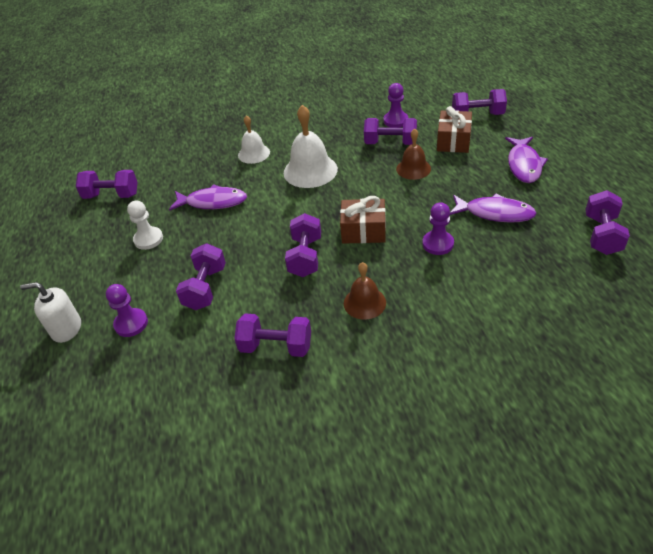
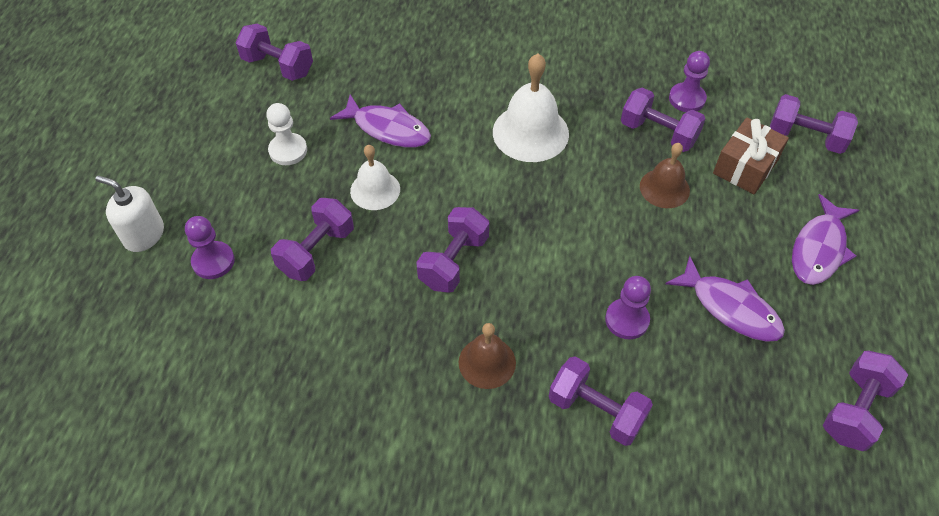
camera: 20 degrees right, 10 degrees up
purple dumbbell [234,314,311,357] -> purple dumbbell moved to [549,356,653,446]
white bell [238,115,270,164] -> white bell moved to [350,145,400,210]
brown gift [340,196,386,244] -> none

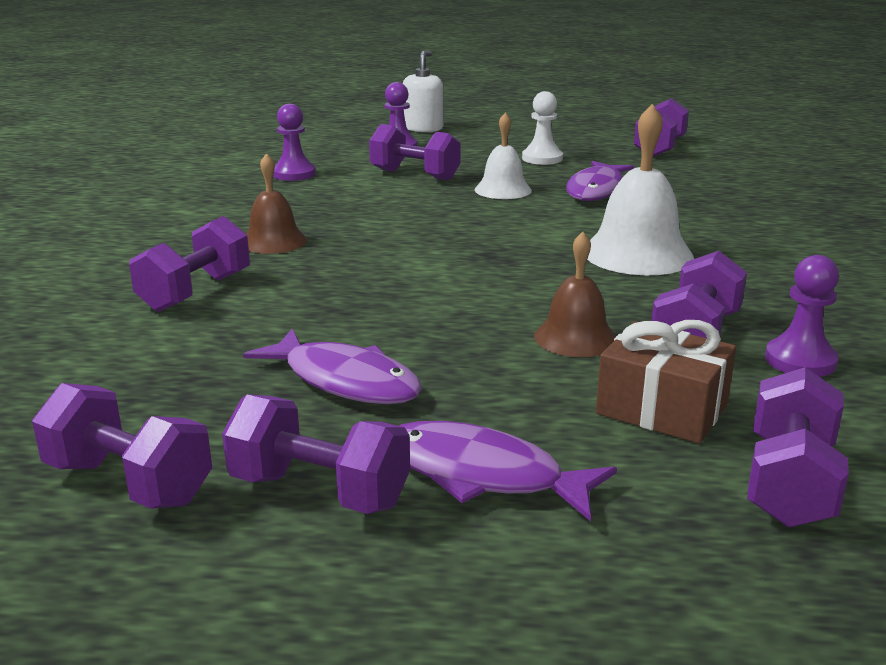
camera: 85 degrees right, 30 degrees down
purple dumbbell [416,207,489,293] -> purple dumbbell moved to [222,394,410,514]
purple pawn [605,276,651,339] -> purple pawn moved to [273,104,316,181]
purple fish [666,256,785,342] -> purple fish turned 90 degrees counterclockwise [243,329,422,404]

